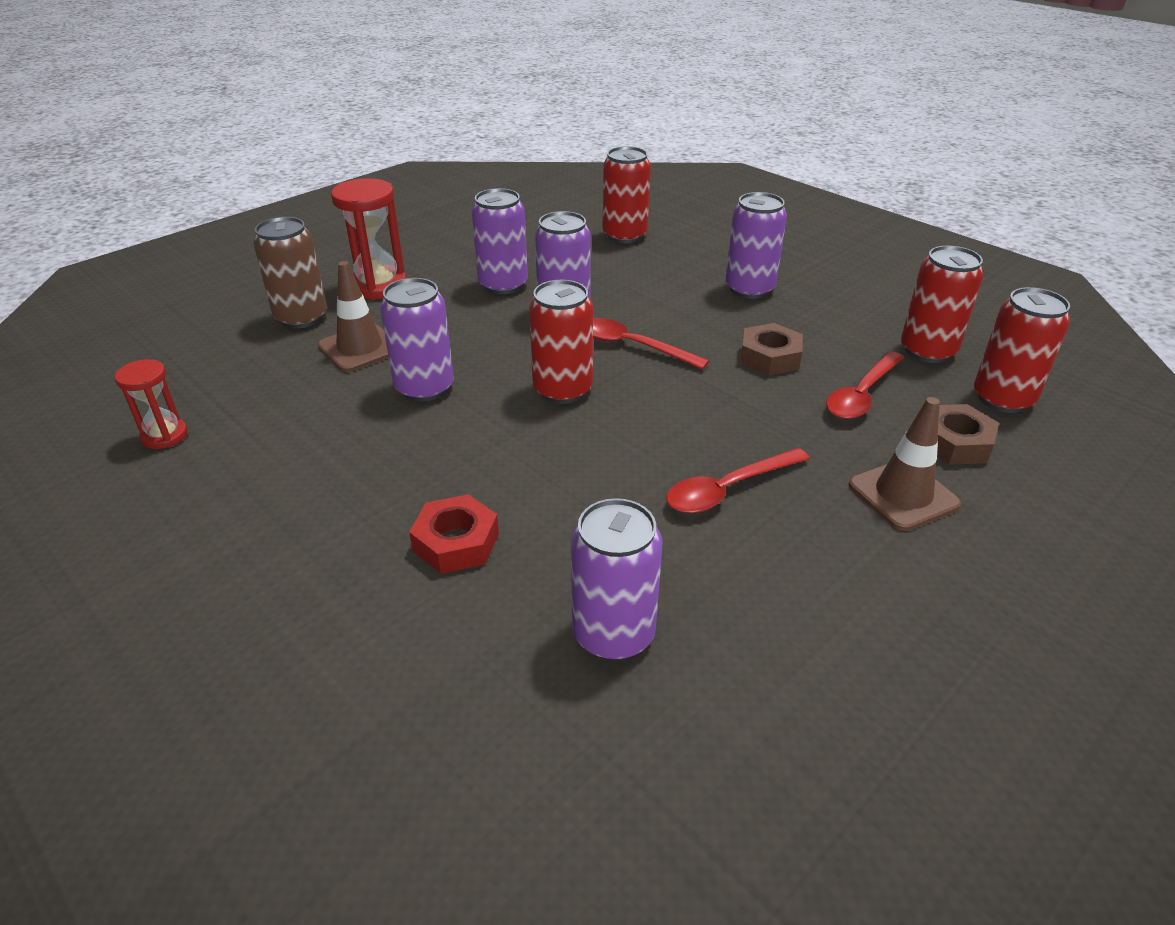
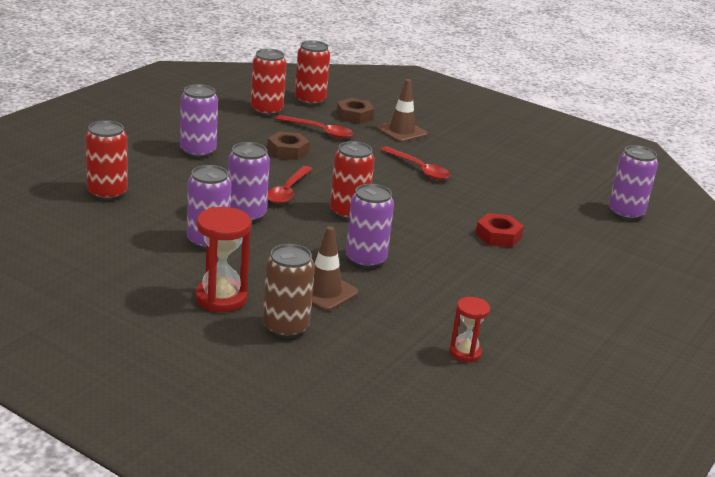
camera: 105 degrees left, 10 degrees down
purple can [571,498,662,661] -> purple can moved to [609,145,658,220]

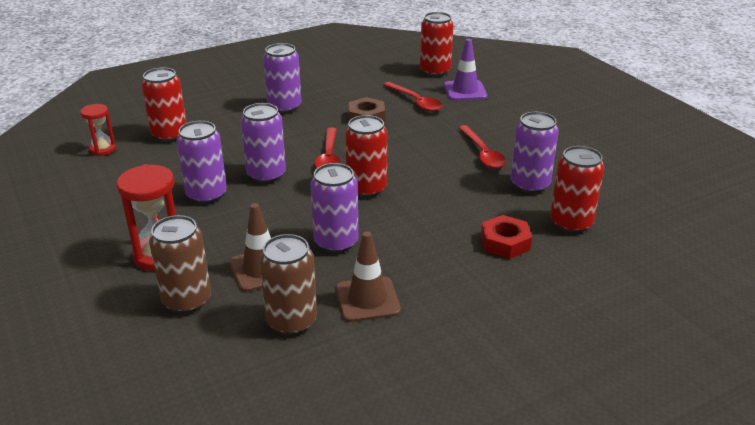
camera: 30 degrees right, 5 degrees up
red can [251,49,286,116] -> red can moved to [550,146,605,233]
red spoon [268,166,312,204] -> red spoon turned 45 degrees counterclockwise [315,127,341,168]
brown nut [336,98,374,124] -> purple traffic cone [444,39,487,100]
brown traffic cone [377,79,428,142] -> brown traffic cone moved to [336,231,401,322]
red hourglass [450,297,490,362] -> red hourglass moved to [80,104,116,156]
purple can [609,145,658,220] -> purple can moved to [510,112,559,193]
none -> brown can [259,234,317,335]

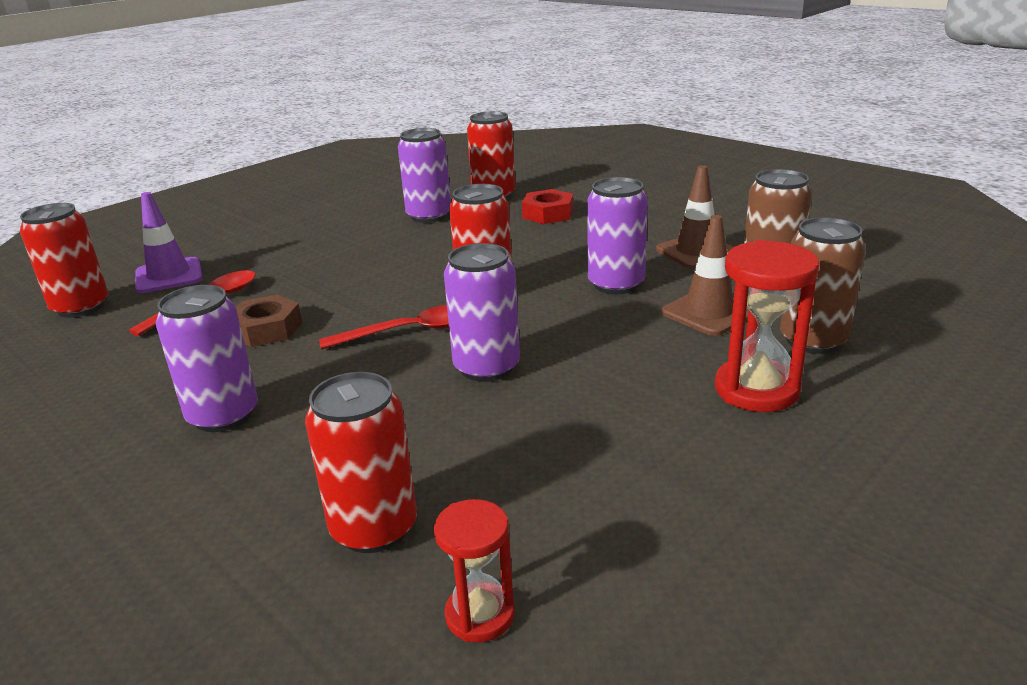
camera: 105 degrees left, 5 degrees down
purple can [177,121,227,204] -> none
red spoon [458,125,506,169] -> none

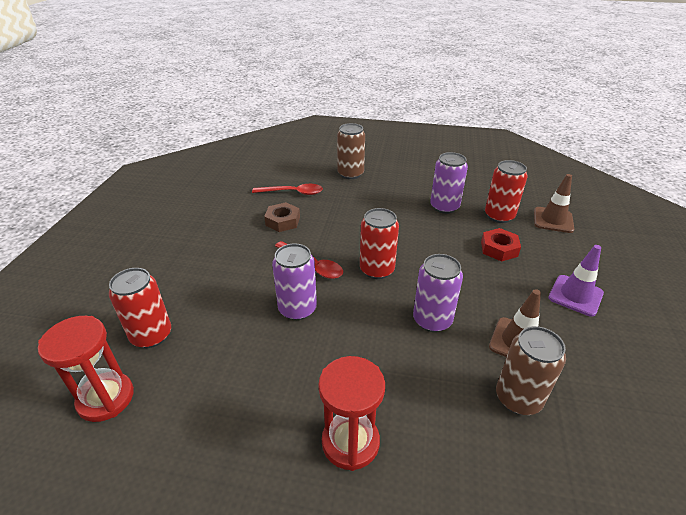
camera: 55 degrees right, 10 degrees up
red can [20,203,108,318] -> none
purple traffic cone [135,192,203,293] -> purple traffic cone moved to [548,245,604,317]
purple can [156,285,258,432] -> none
red hourglass [434,499,514,642] -> red hourglass [38,316,134,422], size x1.66
brown traffic cone [661,215,748,336] -> brown traffic cone moved to [534,174,574,233]
brown can [780,217,866,354] -> brown can moved to [337,123,365,179]

